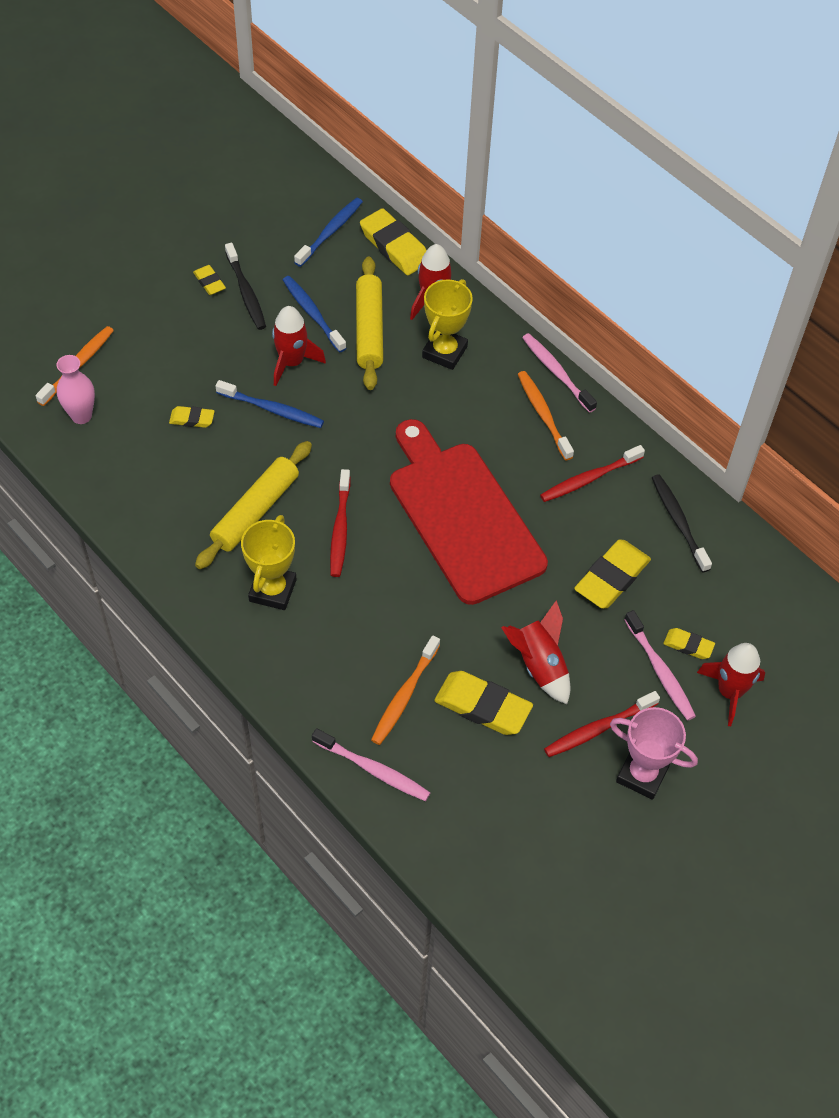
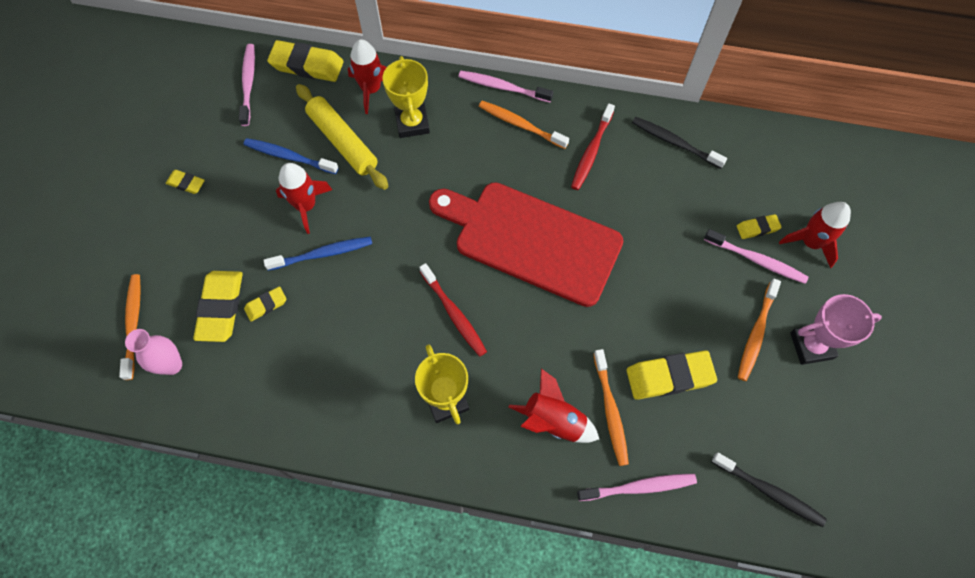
camera: 35 degrees left, 10 degrees up
yellow rolling pin [195,441,312,569] -> none
black toothbrush [225,243,266,330] -> black toothbrush moved to [711,453,827,527]
blue toothbrush [294,198,363,267] -> pink toothbrush [239,44,255,126]
red rocket [501,600,570,704] -> red rocket moved to [509,368,599,443]
red toothbrush [544,691,660,757] -> orange toothbrush [738,279,781,381]
yellow eraser [574,539,651,609] -> yellow eraser moved to [193,271,243,342]

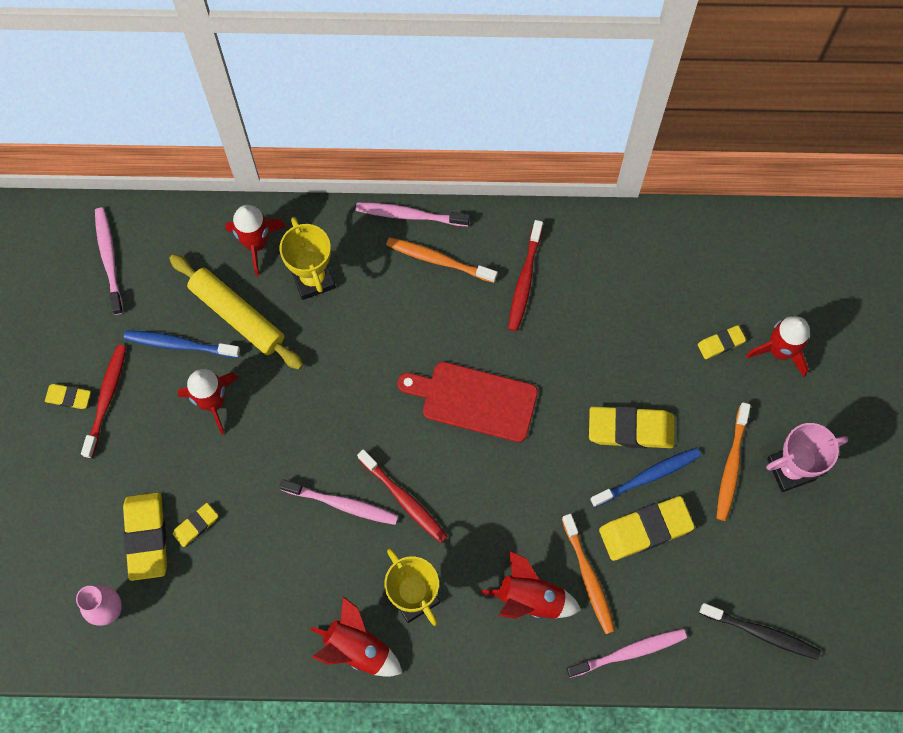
camera: 10 degrees left, 5 degrees up
orange toothbrush [119,274,141,380] -> none
blue toothbrush [264,237,372,271] -> blue toothbrush moved to [590,448,701,507]
yellow eraser [267,40,344,82] -> yellow eraser moved to [589,406,675,448]
red cutting board [429,182,623,307] -> red cutting board [397,362,538,442], size x0.63
black toothbrush [632,117,727,169] -> none
pink toothbrush [704,229,808,284] -> pink toothbrush moved to [279,479,398,525]
none -> red toothbrush [81,345,126,458]
none -> red rocket [310,596,402,677]

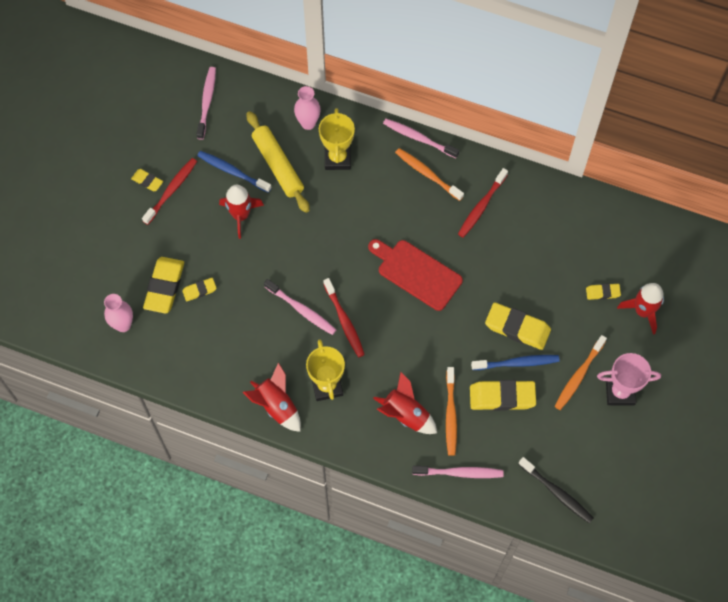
camera: 20 degrees right, 5 degrees down
red rocket [225,205,286,276] -> pink vase [294,86,321,130]

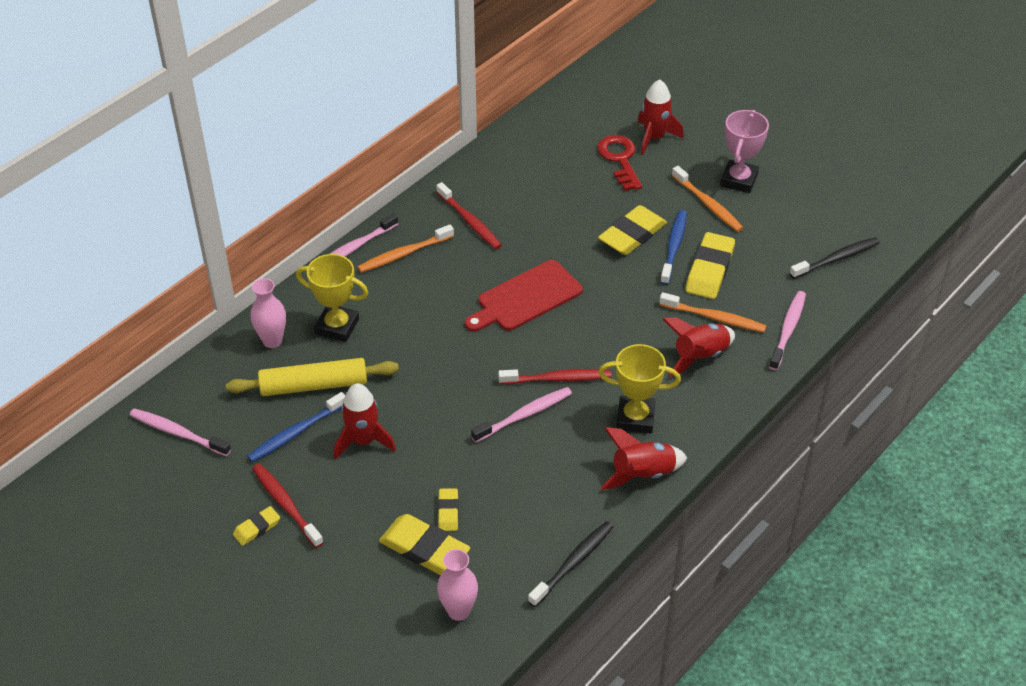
camera: 70 degrees left, 20 degrees down
yellow eraser [586,283,621,300] -> red key [597,135,642,191]
none -> black toothbrush [528,521,613,607]

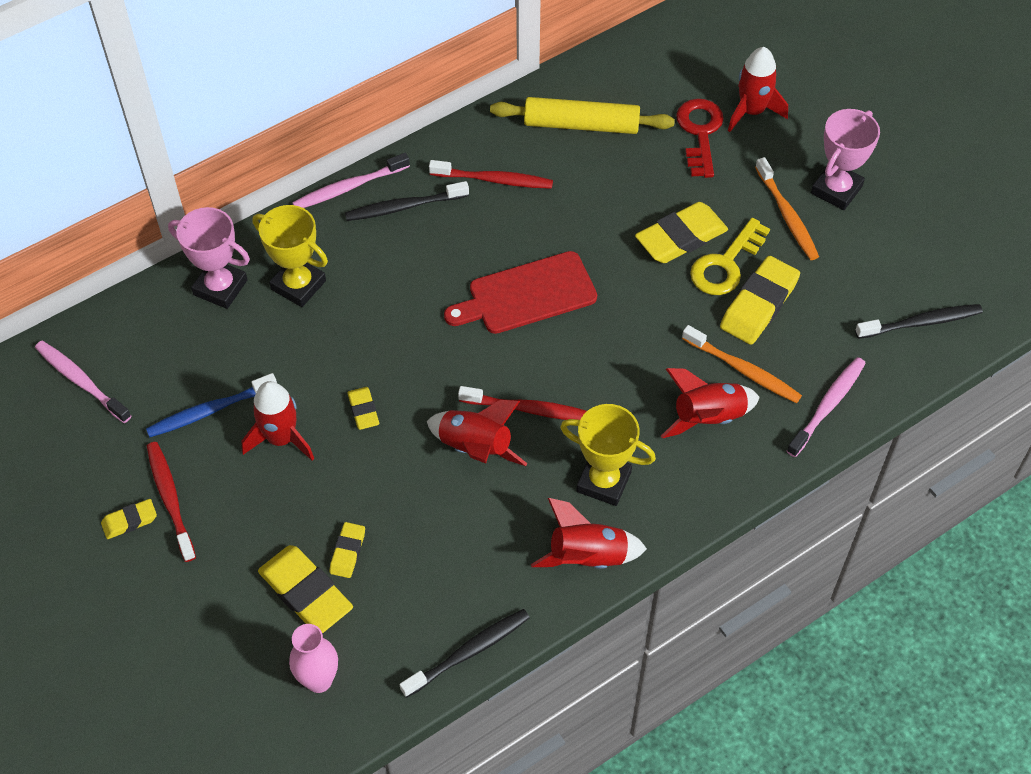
camera: 15 degrees right, 10 degrees up
yellow rolling pin [226,358,399,396] -> yellow rolling pin moved to [490,97,675,134]
pink vase [250,278,286,348] -> pink trophy [168,207,250,309]
orange toothbrush [358,225,454,273] -> black toothbrush [345,181,469,221]
red toothbrush [436,182,502,249] -> red toothbrush turned 60 degrees counterclockwise [429,160,553,189]
pink toothbrush [471,387,572,442] -> red rocket [427,400,528,466]
blue toothbrush [660,210,687,285] -> yellow key [690,218,770,295]
none -> yellow eraser [347,387,379,430]

